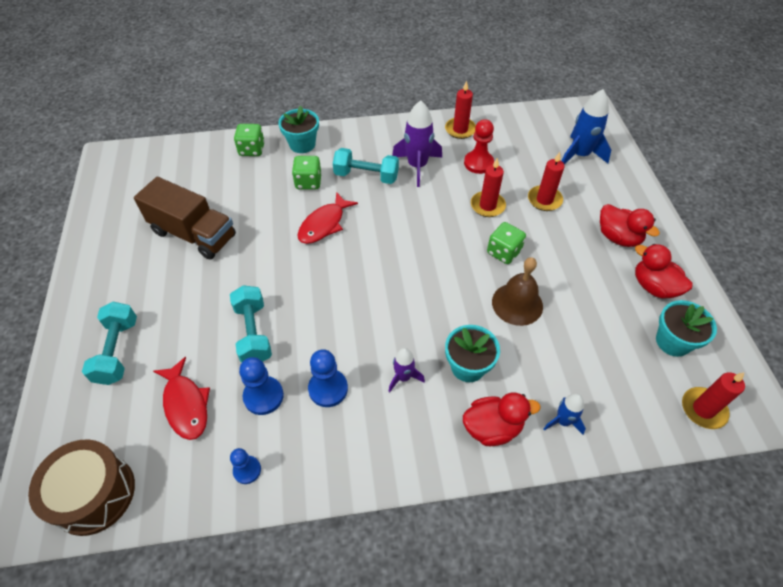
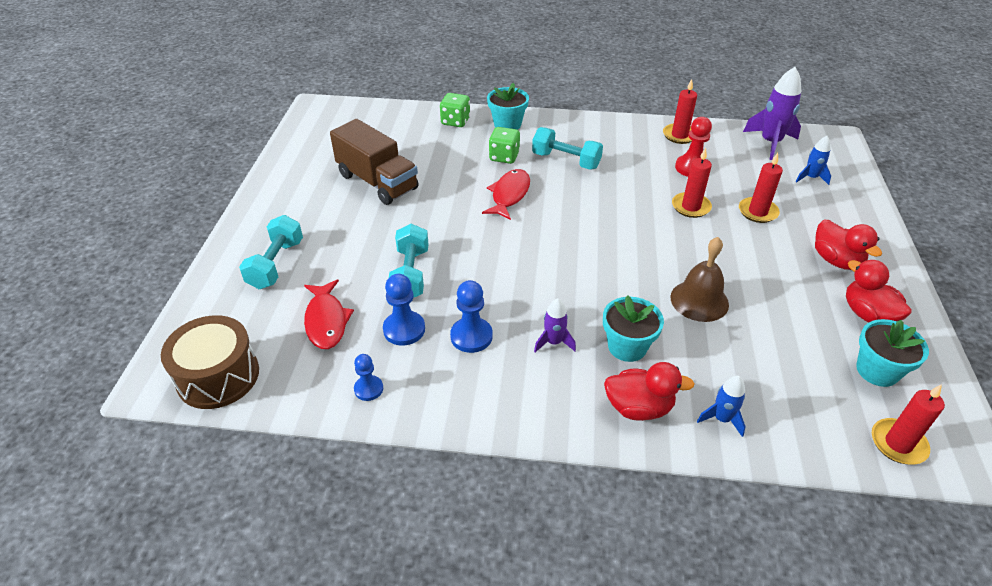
camera: 15 degrees right, 10 degrees down
red fish [297,192,358,244] -> red fish turned 150 degrees clockwise [482,169,530,220]
purple rocket [392,100,442,187] -> purple rocket moved to [743,67,801,160]
green dice [487,222,526,264] -> none
blue rocket [562,89,611,165] -> blue rocket [796,136,831,185], size x0.56

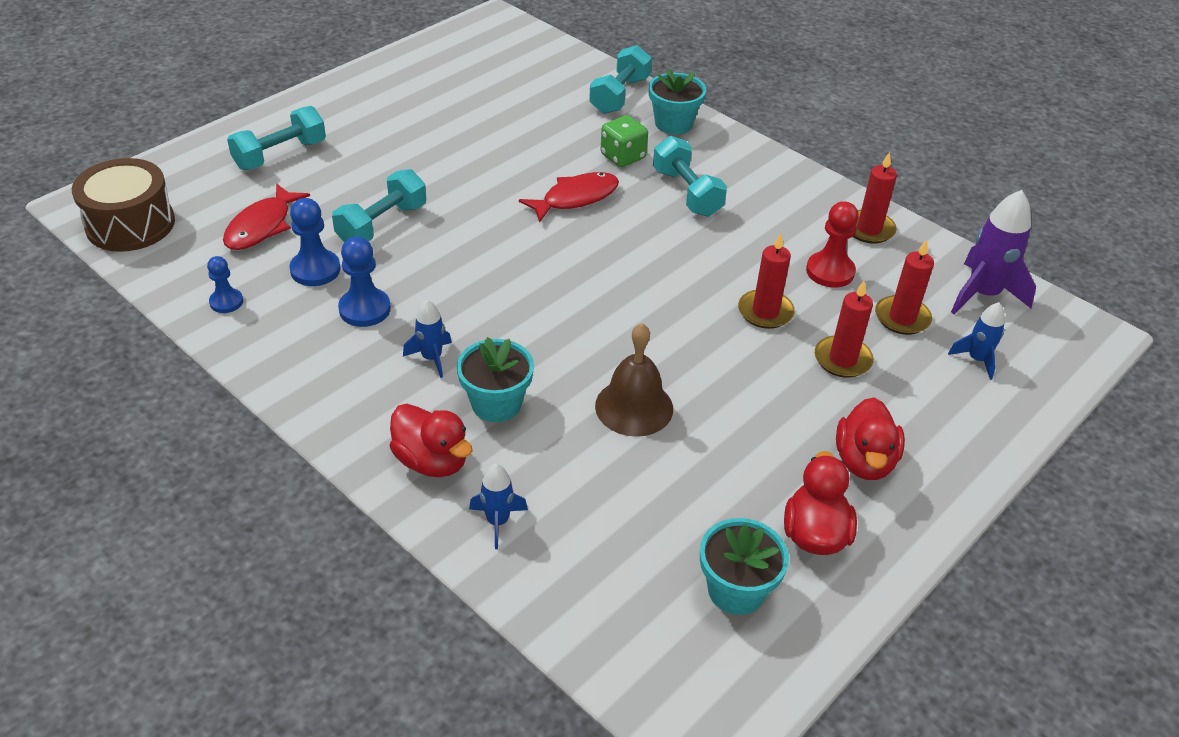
camera: 35 degrees right, 0 degrees up
brown truck [330,119,419,205] -> none
green dice [440,93,470,127] -> turquoise dumbbell [589,45,652,114]
purple rocket [534,298,576,352] -> blue rocket [403,300,452,378]
red candle [872,384,945,465] -> red candle moved to [875,239,934,335]

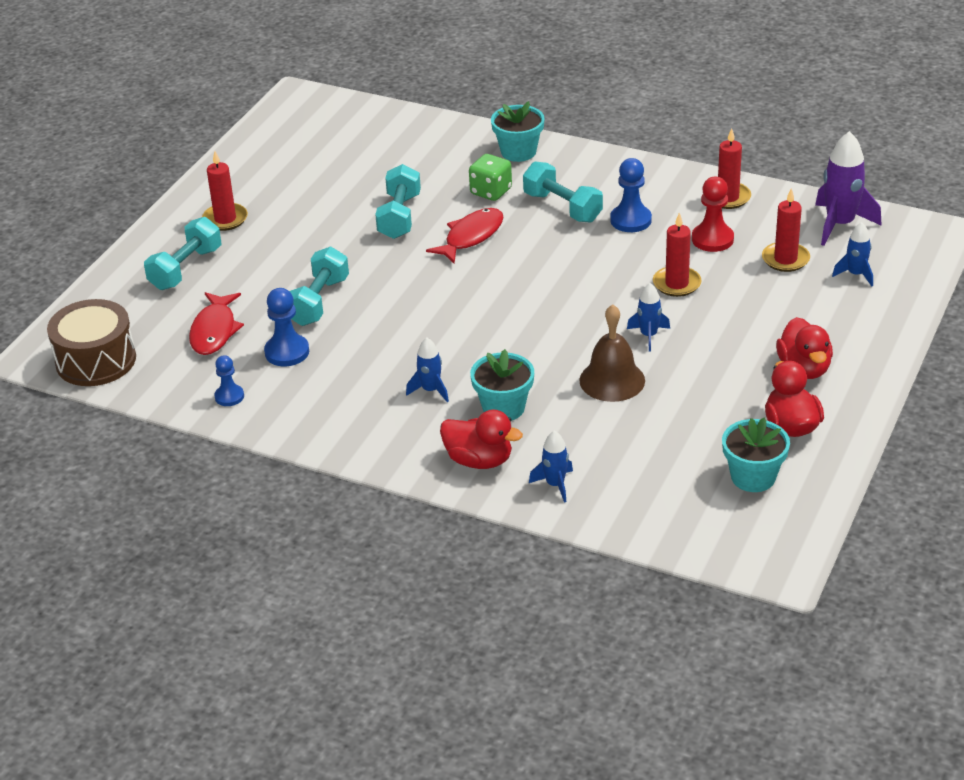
camera: 15 degrees left, 5 degrees down
blue pawn [338,237,391,327] -> blue pawn moved to [610,158,652,232]
turquoise dumbbell [589,45,652,114] -> turquoise dumbbell moved to [375,164,421,239]
red candle [815,281,874,378] -> red candle moved to [202,151,248,231]
none -> blue rocket [627,283,670,351]

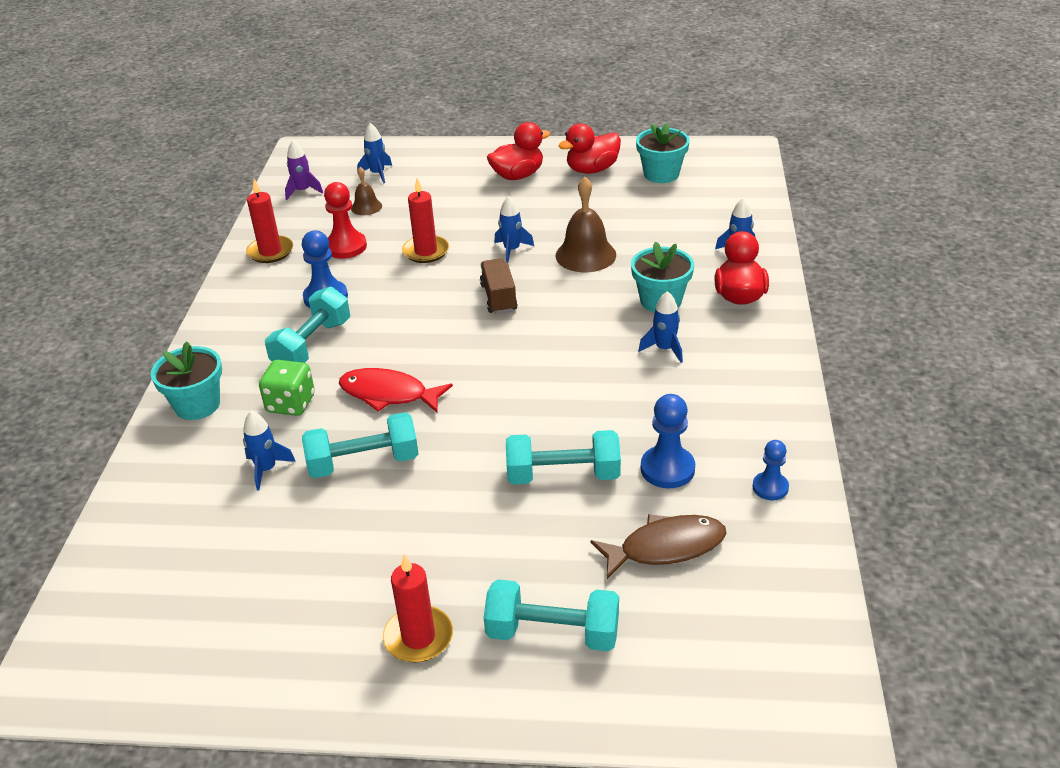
camera: 110 degrees left, 0 degrees up
brown drum [47,299,136,386] -> none
red fish [189,292,244,355] -> brown fish [590,514,726,579]
red candle [762,188,810,272] -> brown bell [351,167,382,215]
purple rocket [815,131,882,246] -> purple rocket [285,140,323,200], size x0.56
none -> blue rocket [243,411,296,491]
none -> brown truck [480,259,518,314]

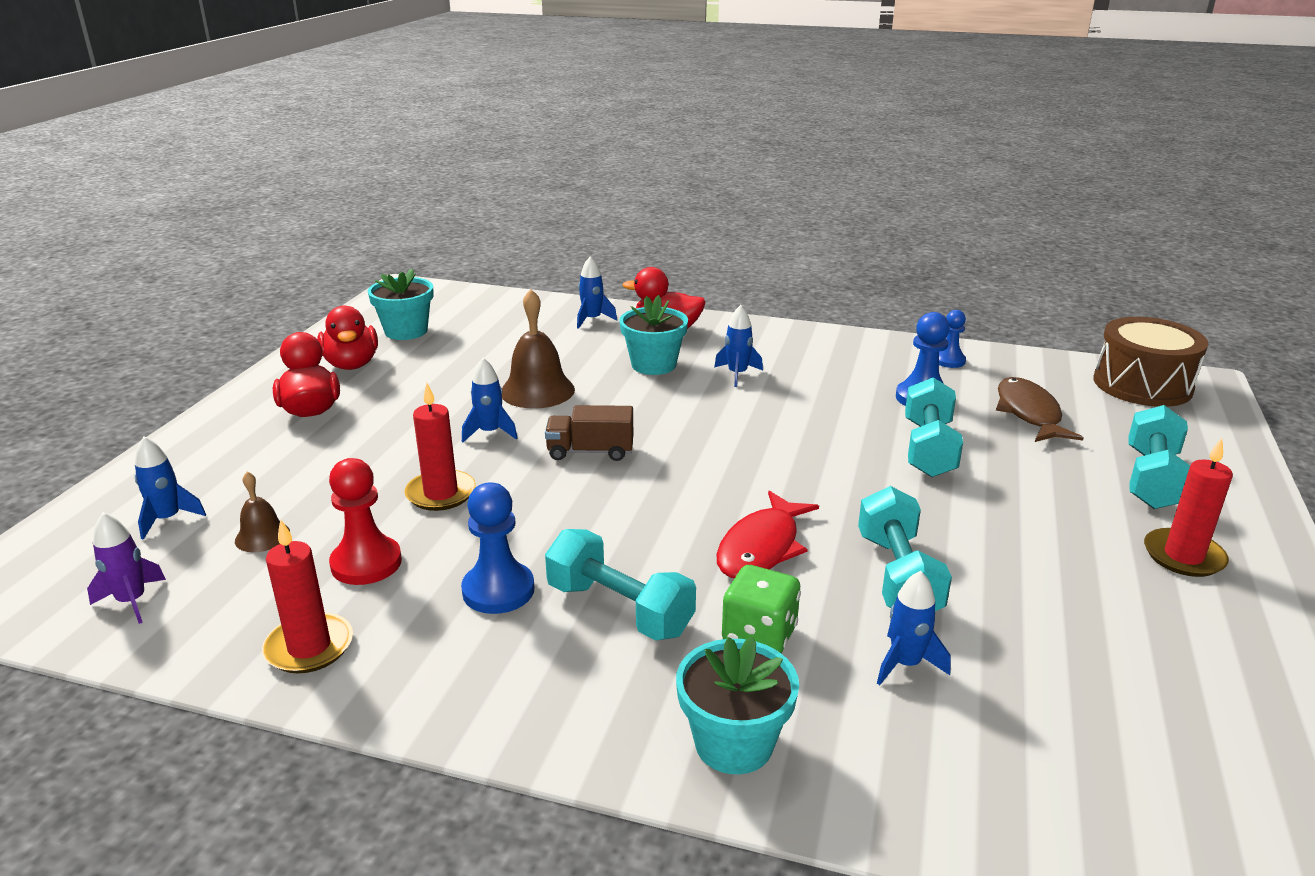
camera: 80 degrees left, 10 degrees down
none -> brown drum [1094,317,1208,407]

